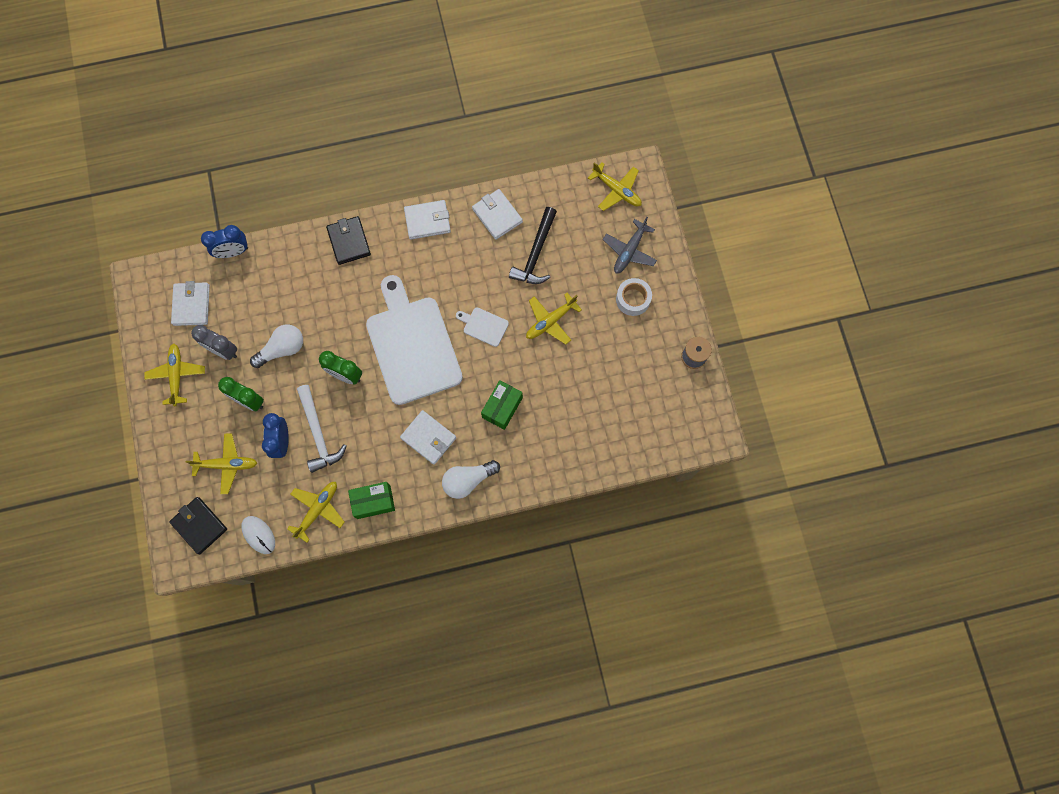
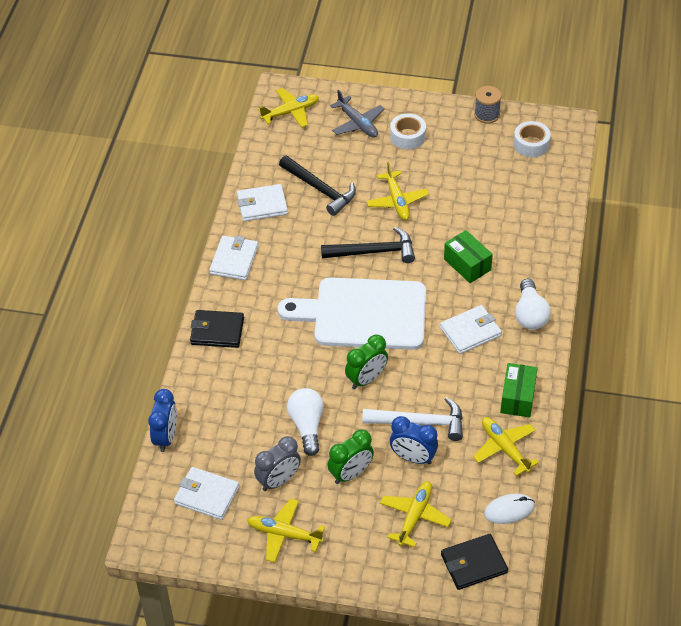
camera: 65 degrees left, 25 degrees down
white cutting board [456,307,509,347] -> black hammer [321,227,415,263]
none -> white tape [513,121,551,157]

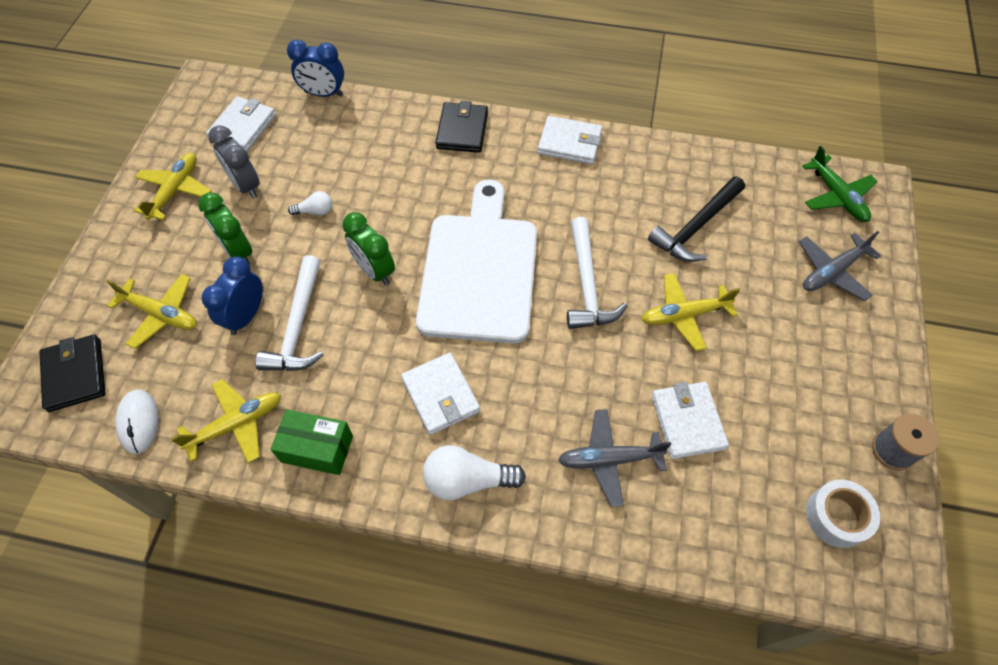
camera: 90 degrees right, 10 degrees up
white wallet [237,184,288,221] -> white wallet moved to [652,382,729,459]
yellow plane [258,88,319,128] -> green plane [802,146,878,222]
white light bulb [287,388,324,456] -> white light bulb [288,191,332,215], size x0.55
black hammer [321,227,415,263] -> white hammer [567,217,627,329]
white tape [390,114,426,150] -> none
green box [444,230,493,283] -> none
none -> grey plane [558,409,671,507]

